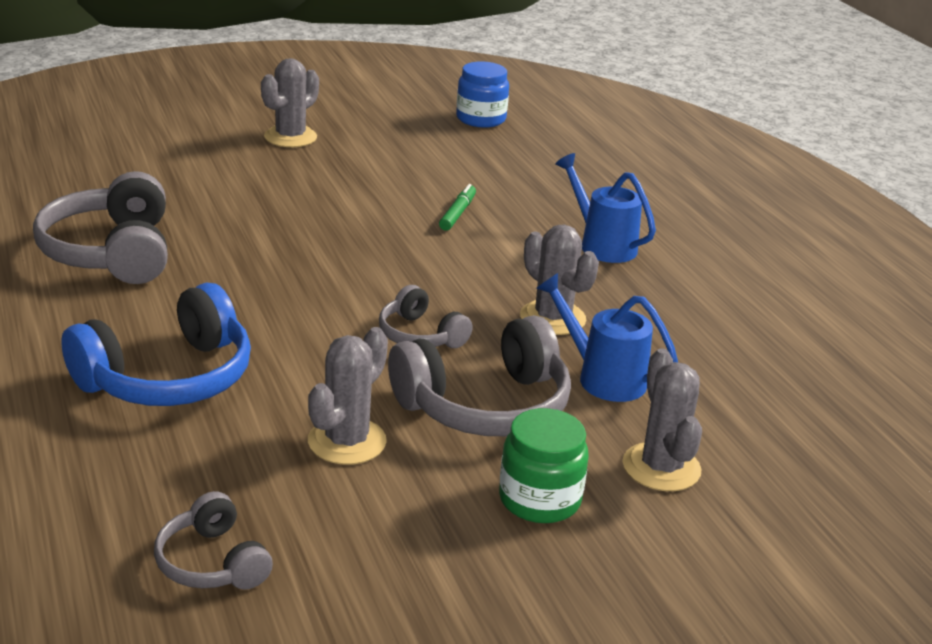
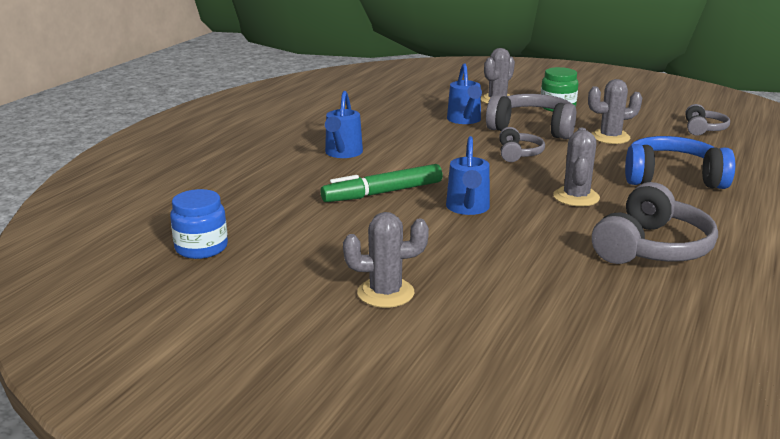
camera: 130 degrees left, 5 degrees down
green marker [439,184,476,231] -> green marker [321,164,443,202], size x1.87
grey cactus [520,225,599,335] -> grey cactus moved to [553,128,600,207]
none -> blue watering can [446,136,490,215]

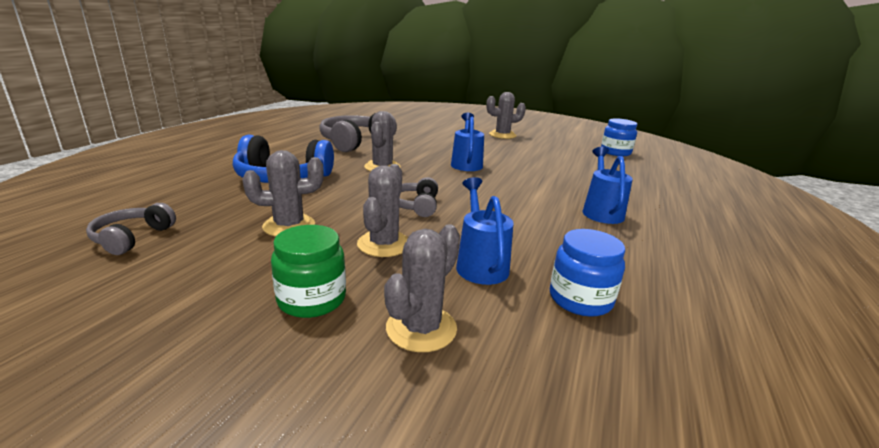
camera: 175 degrees right, 0 degrees up
green marker [321,164,443,202] -> none
grey headphones [486,94,576,140] -> grey cactus [357,164,408,257]
none -> blue jar [550,229,625,317]

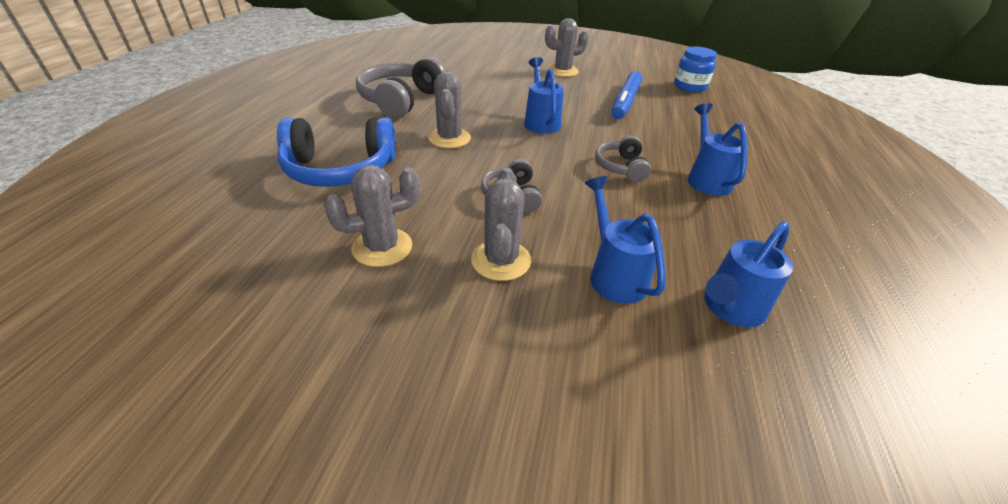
camera: 10 degrees left, 15 degrees up
grey headphones [86,203,176,255] -> grey headphones moved to [595,136,651,182]
green jar [271,225,346,318] -> none
grey cactus [384,224,460,352] -> none
blue jar [550,229,625,317] -> blue watering can [704,221,793,327]
none -> blue marker [611,71,642,119]

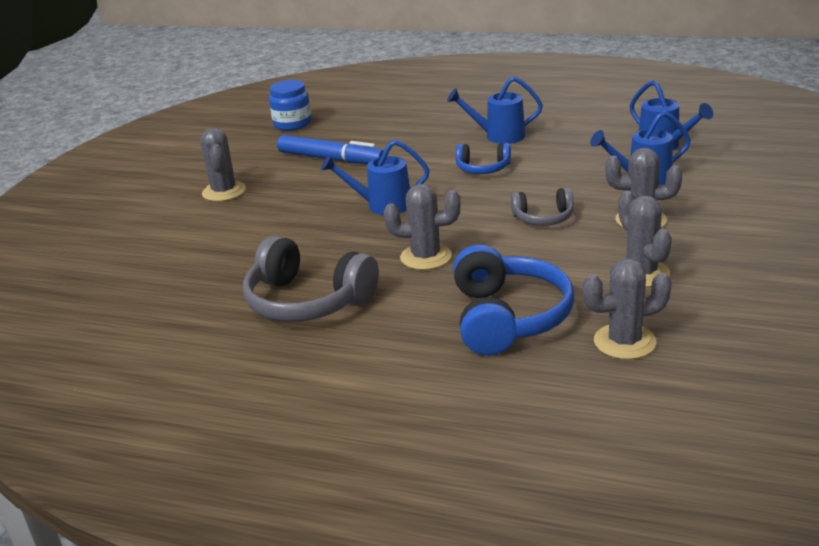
camera: 80 degrees left, 10 degrees down
grey headphones [595,136,651,182] -> blue headphones [456,143,511,174]
none -> grey cactus [583,258,672,360]

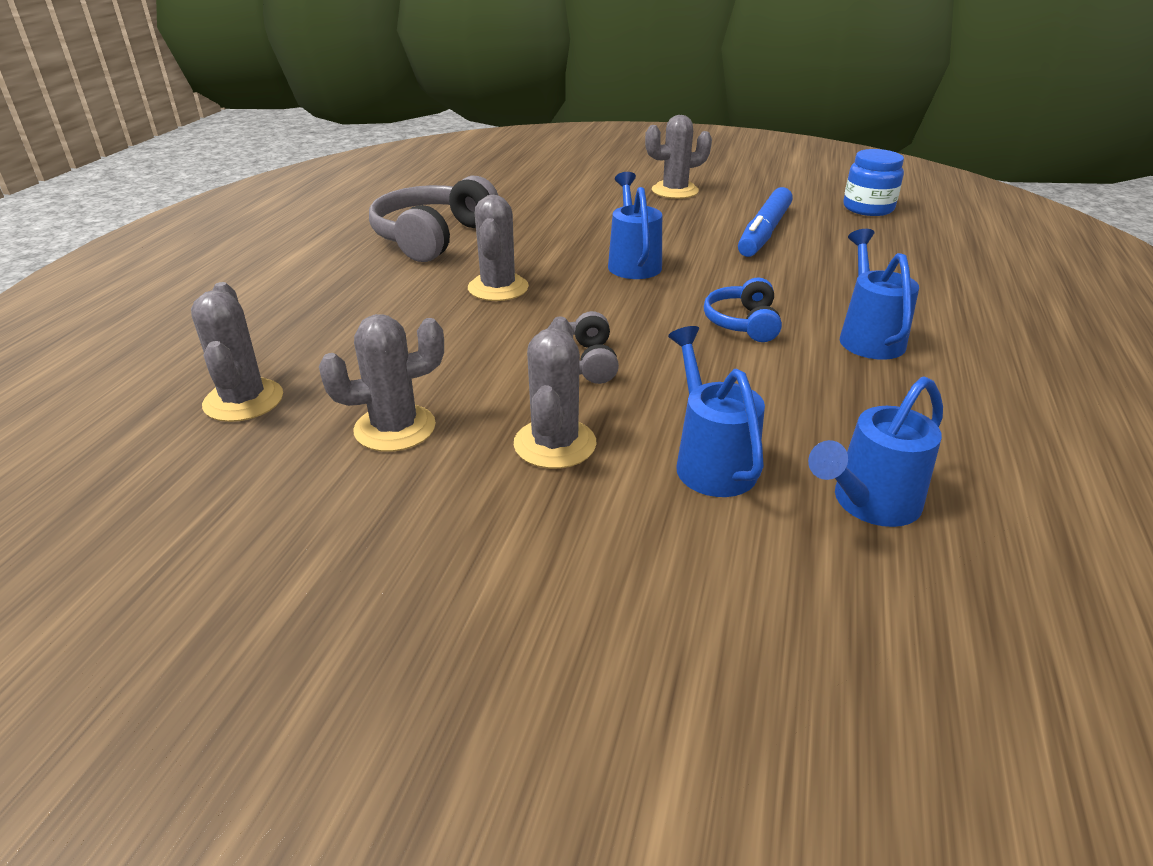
camera: 85 degrees right, 5 degrees up
blue headphones [453,244,574,355] -> none

